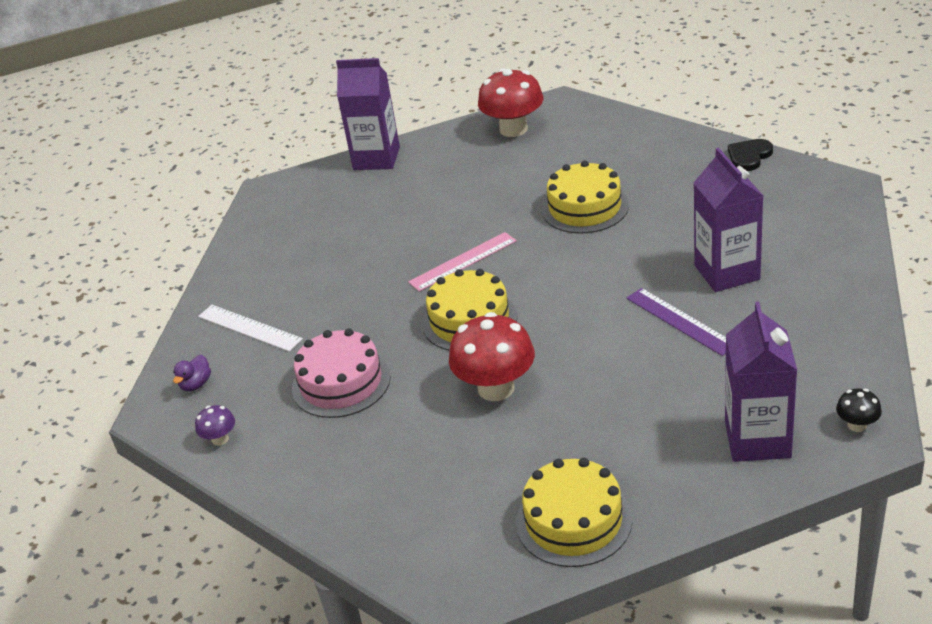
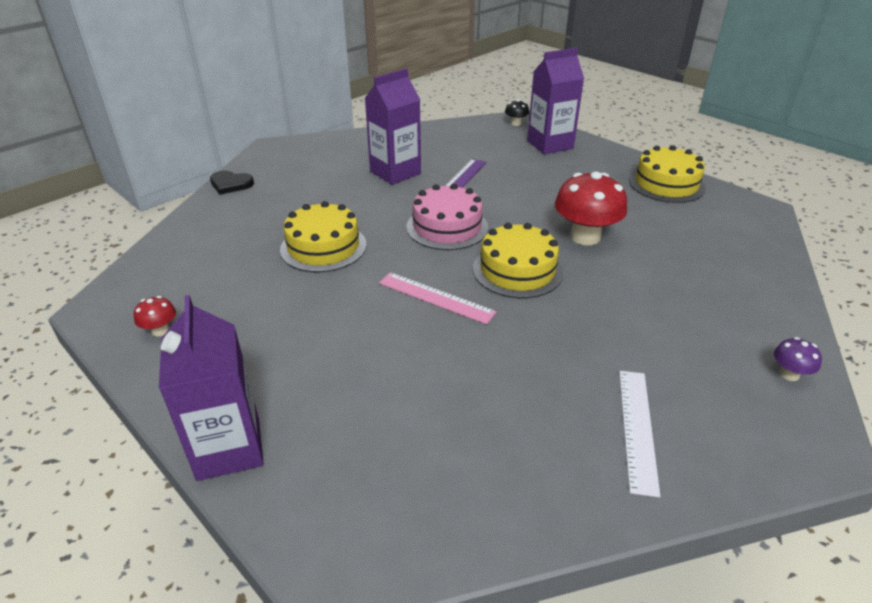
camera: 120 degrees left, 0 degrees up
purple duck [173,355,211,391] -> none
pink cake [292,328,391,418] -> pink cake moved to [406,184,488,250]
red mushroom [478,68,543,137] -> red mushroom [134,296,176,337], size x0.47

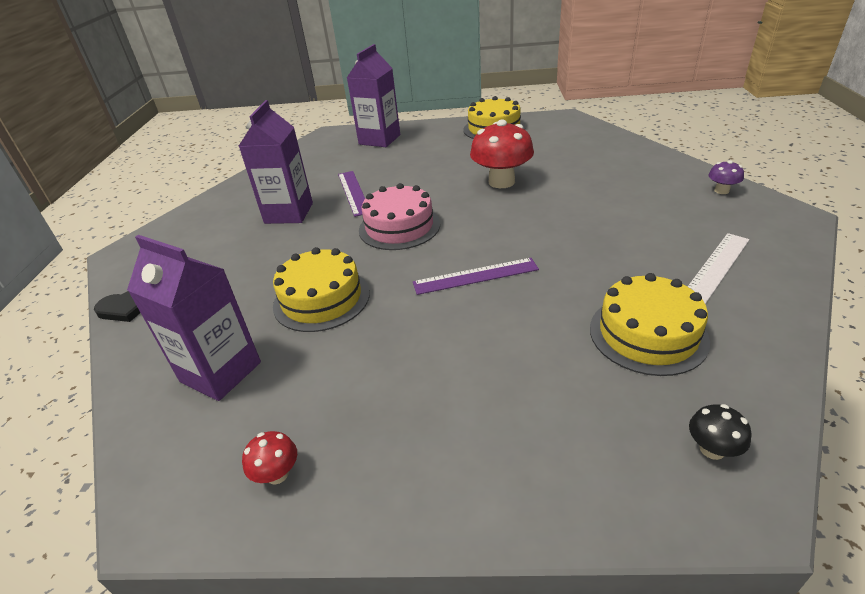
camera: 40 degrees left, 0 degrees up
purple carton [159,295,264,481] -> purple carton moved to [127,235,261,401]
pink ruler [379,272,497,324] -> purple ruler [413,258,539,295]
yellow cake [473,223,563,298] -> yellow cake moved to [590,273,710,376]
black mushroom [505,99,529,126] -> black mushroom moved to [689,404,752,460]
white ruler [619,371,660,498] -> white ruler turned 75 degrees clockwise [688,233,750,304]

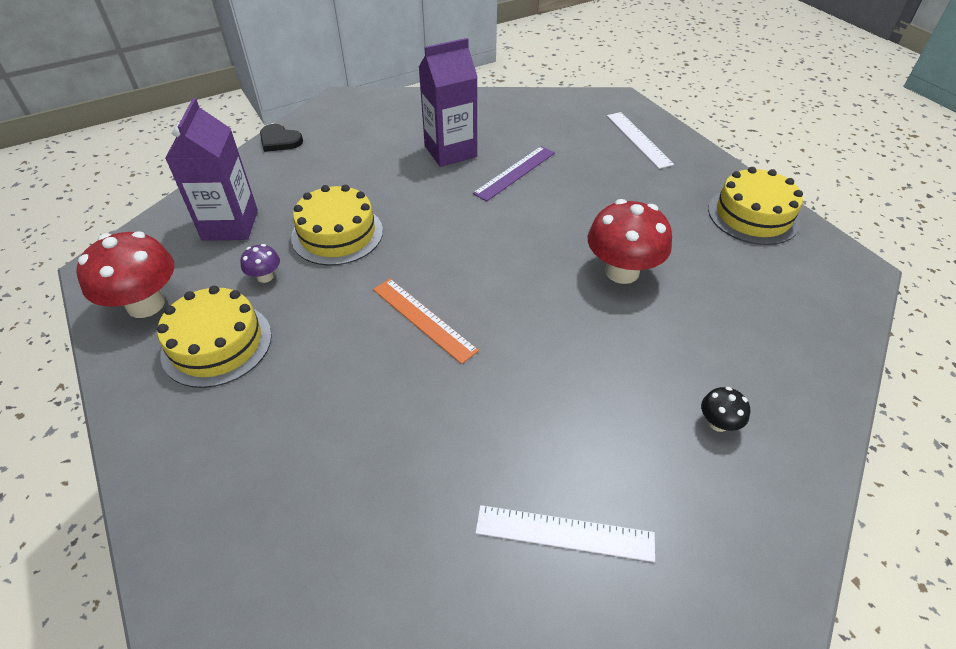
camera: 55 degrees right, 10 degrees up
red mushroom [242,431,297,485] -> red mushroom [76,231,174,318], size x2.14
purple carton [347,44,400,147] -> white ruler [607,112,674,169]
pink cake [359,183,440,250] -> none
purple ruler [413,258,539,295] -> orange ruler [373,279,479,364]
yellow cake [590,273,710,376] -> yellow cake moved to [157,286,272,388]
black mushroom [689,404,752,460] -> black mushroom moved to [701,387,750,432]
purple mushroom [708,160,744,194] -> purple mushroom moved to [240,244,280,283]

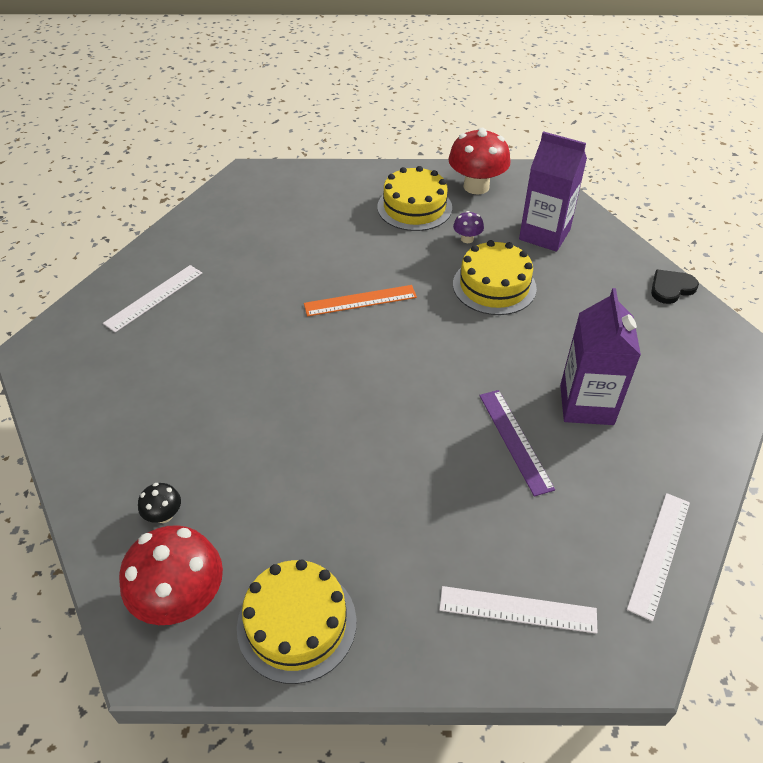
camera: 120 degrees right, 0 degrees up
red mushroom [588,199,672,284] -> red mushroom moved to [119,525,223,625]
black mushroom [701,387,750,432] -> black mushroom moved to [138,483,181,523]
none -> white ruler [627,493,690,621]

